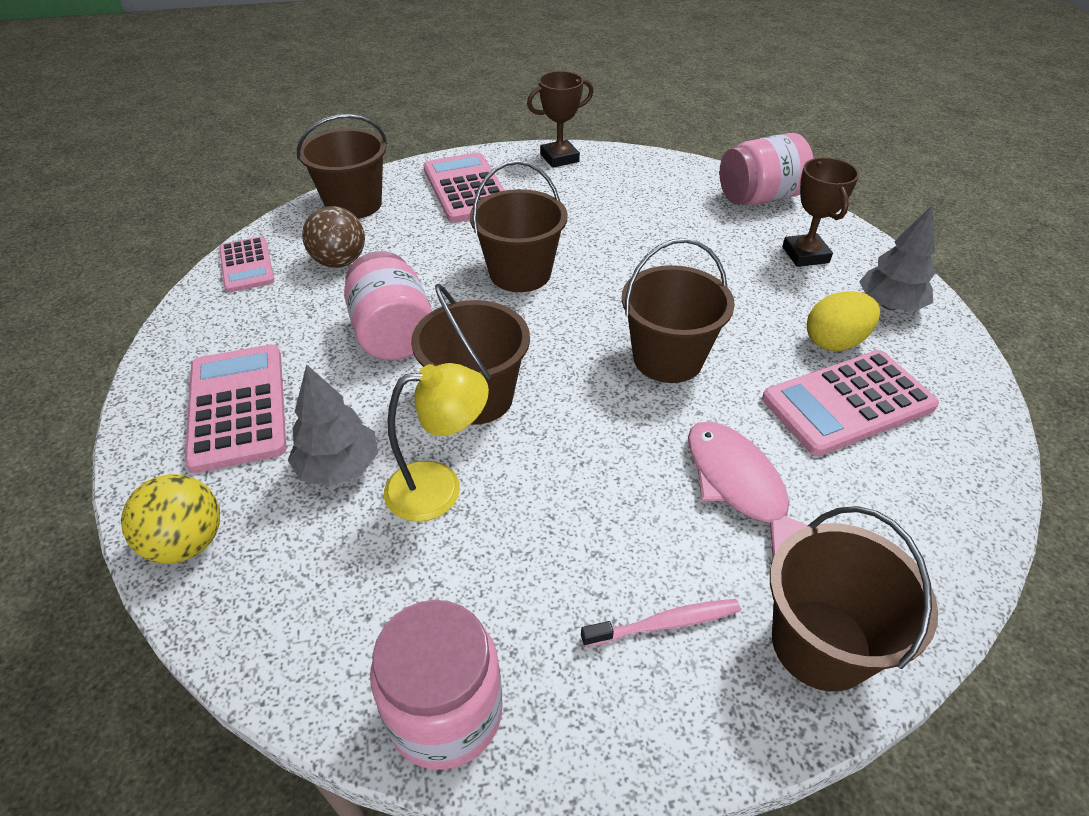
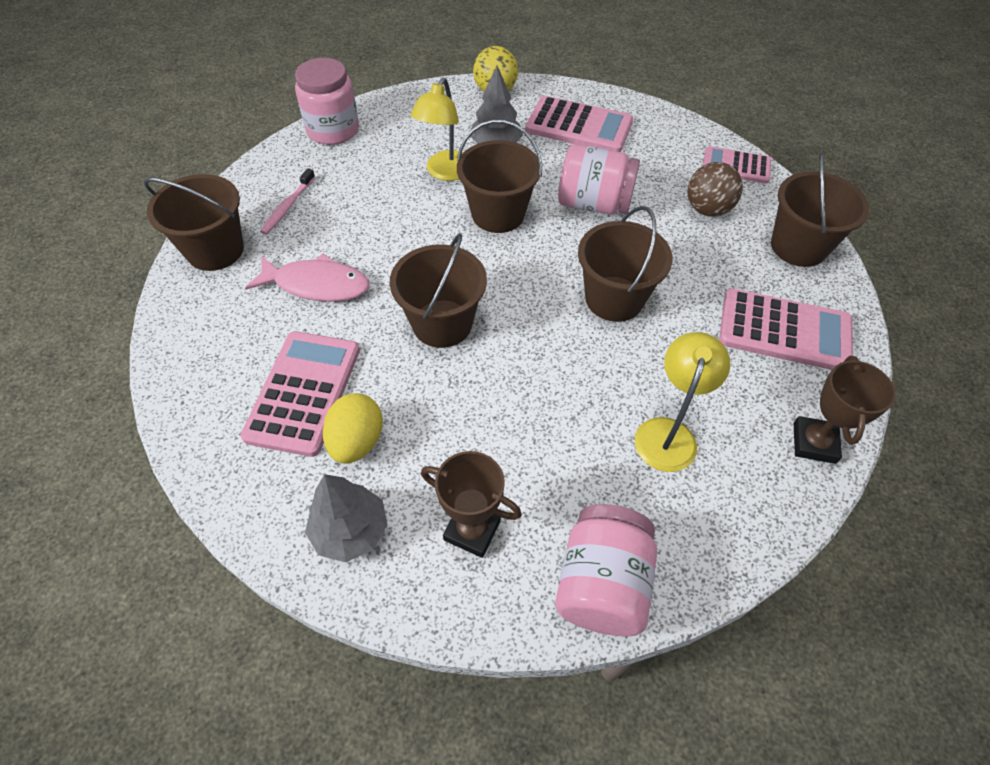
camera: 125 degrees right, 10 degrees up
none -> yellow lamp [635,332,730,472]

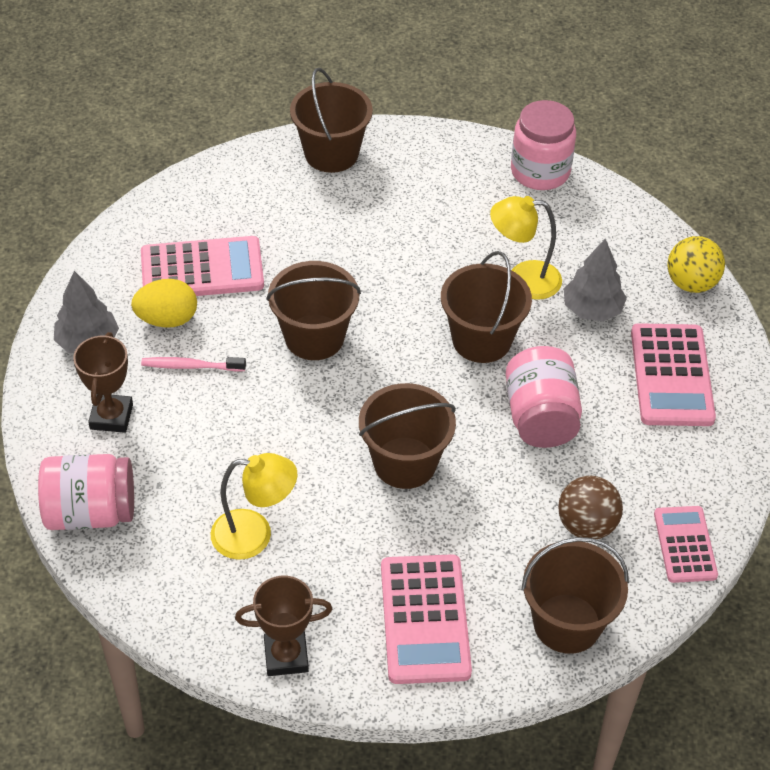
camera: 70 degrees right, 5 degrees down
pink fish [245,253,370,302] -> none
pink toothbrush [260,168,315,235] -> pink toothbrush moved to [141,357,246,372]

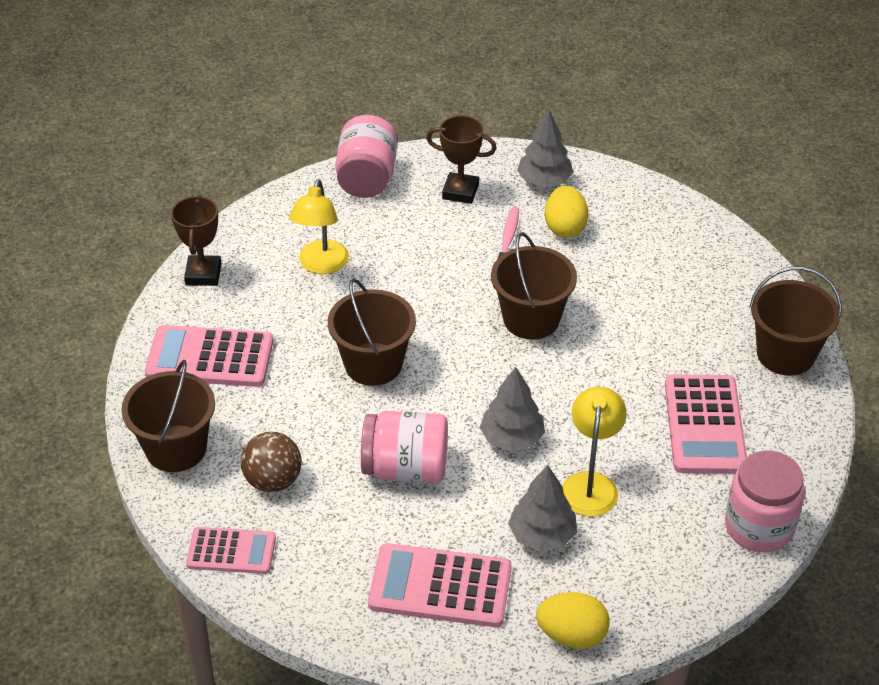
camera: 100 degrees right, 5 degrees down
pink calculator [141,236,264,296] -> pink calculator moved to [665,374,747,474]
brown bucket [441,251,532,363] -> grey tree [479,367,545,451]
yellow ball [667,236,725,293] -> yellow egg [536,592,610,648]

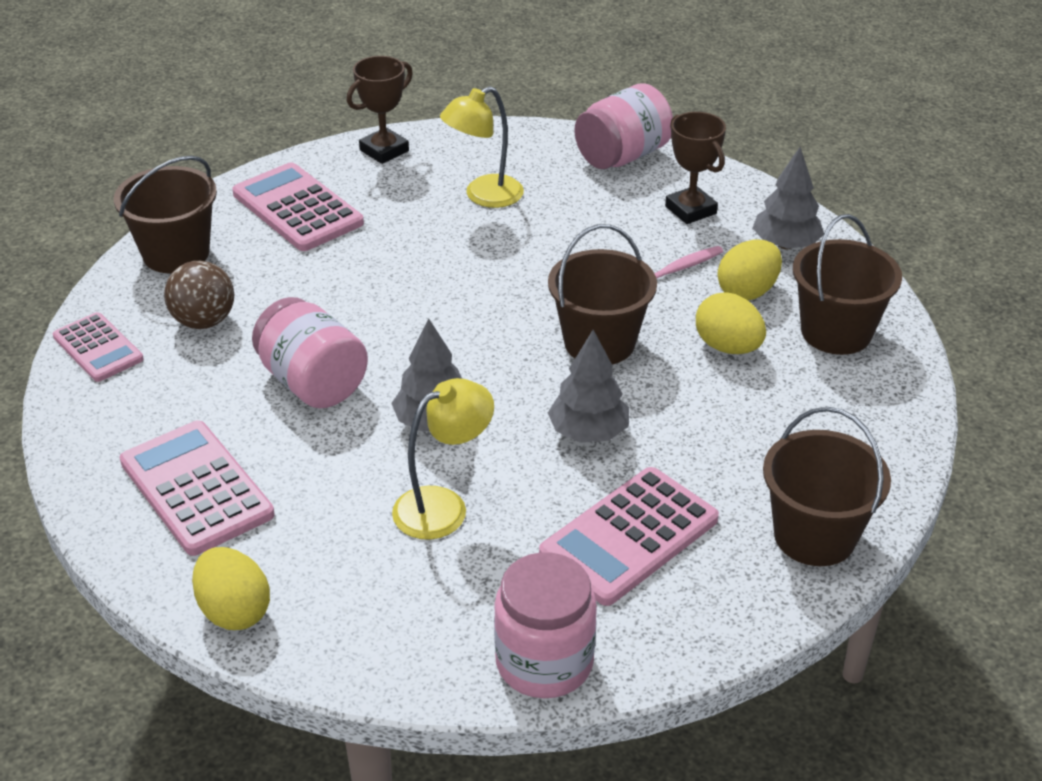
camera: 45 degrees right, 5 degrees down
brown bucket [328,278,416,386] -> brown bucket moved to [793,214,902,355]
grey tree [508,465,577,551] -> grey tree moved to [548,330,629,443]
none -> yellow egg [696,293,766,354]

